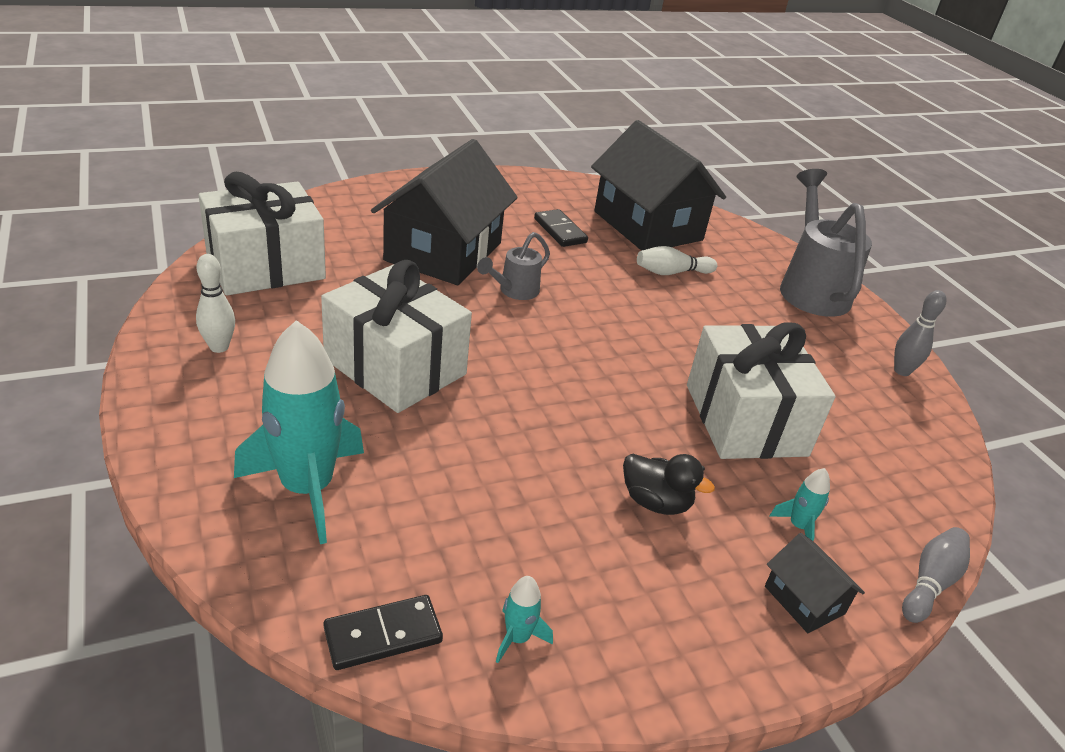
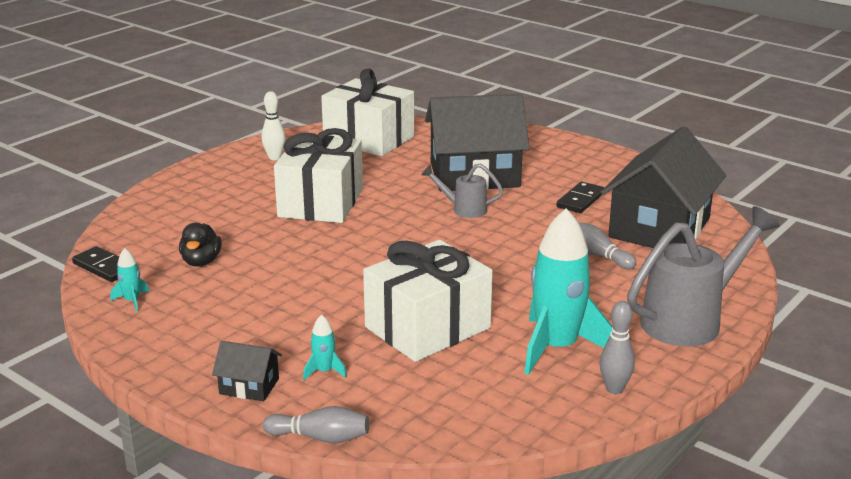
camera: 65 degrees right, 10 degrees down
turquoise rocket [234,320,364,544] -> turquoise rocket moved to [524,208,613,375]
black duck [623,454,715,515] -> black duck moved to [179,223,222,267]
white bowling pin [637,246,717,275] -> grey bowling pin [578,222,636,269]
black house [765,533,865,633] -> black house turned 75 degrees clockwise [212,341,282,401]

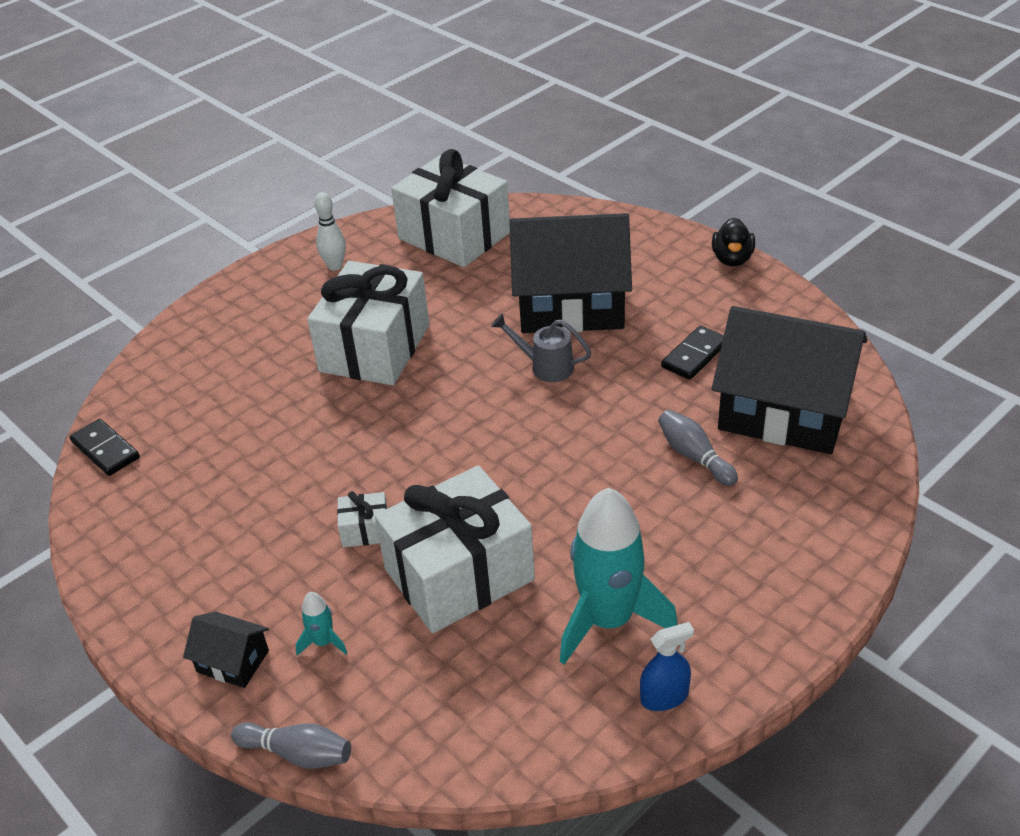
camera: 10 degrees right, 15 degrees up
turquoise rocket [111,248,149,312] -> none
black duck [179,223,222,267] -> black duck moved to [712,218,755,266]
grey bowling pin [600,301,635,394] -> blue spray bottle [640,622,694,711]
black house [601,126,726,248] -> black house turned 75 degrees clockwise [712,306,868,454]
grey watering can [627,206,780,347] -> none
none -> white gift [337,491,388,547]

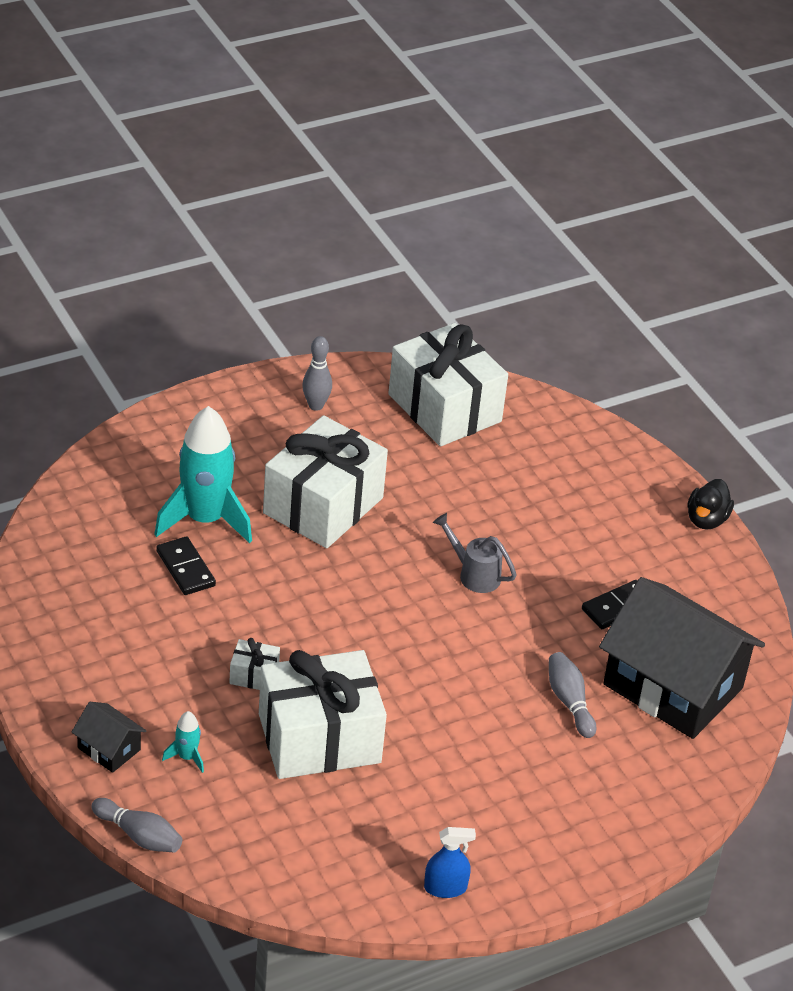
camera: 10 degrees right, 0 degrees up
black domino [70,419,140,476] -> black domino moved to [156,536,216,595]
white bowling pin [314,192,346,271] -> grey bowling pin [302,336,332,411]
black house [509,213,632,333] -> none
turquoise rocket [560,488,678,664] -> turquoise rocket moved to [154,406,252,543]

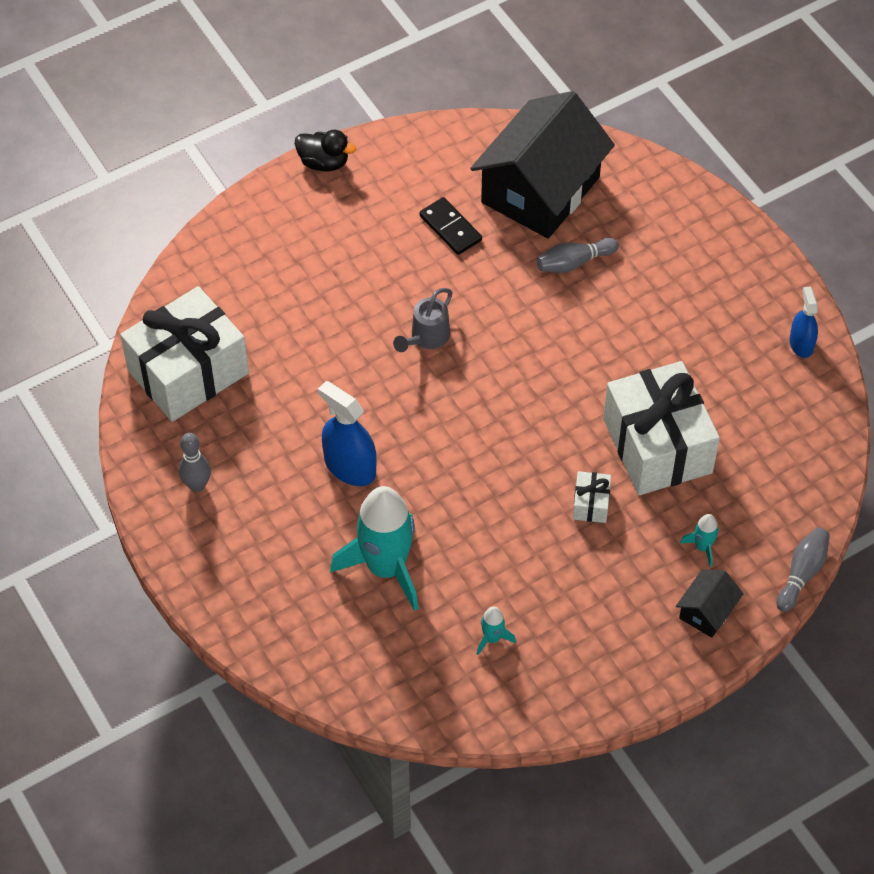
camera: 90 degrees left, 15 degrees up
black domino [156,536,216,595] -> none
white gift [263,415,388,548] -> blue spray bottle [318,381,376,486]
none -> turquoise rocket [477,606,516,655]

